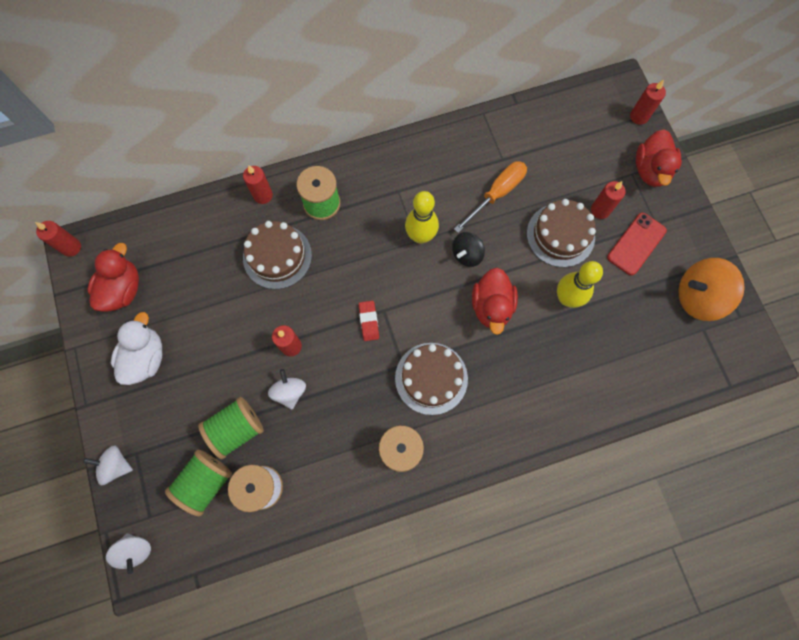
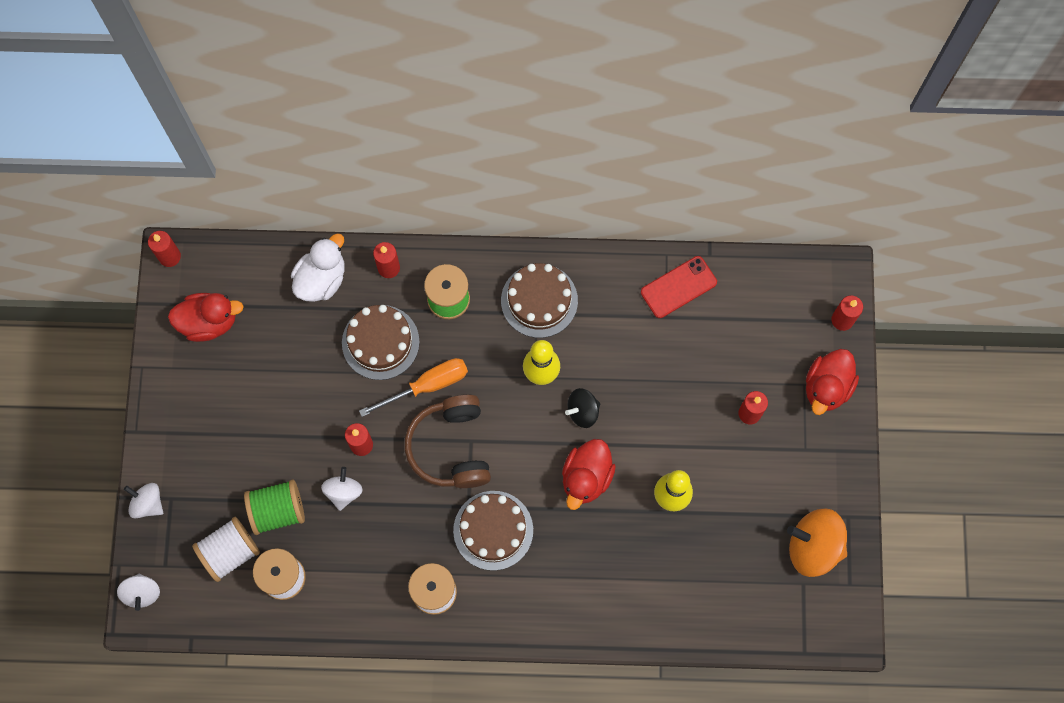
camera: 20 degrees right, 0 degrees up
red duck [87,243,139,312] -> red duck turned 45 degrees clockwise [168,293,244,342]
white duck [111,312,163,385] -> white duck moved to [291,233,345,302]
green spool [165,449,232,516] -> white spool [192,517,260,582]
red eraser [359,301,379,341] -> brown headphones [405,394,491,488]
orange screwdriver [454,161,527,233] -> orange screwdriver moved to [359,358,468,417]
brown cake [527,199,596,267] -> brown cake moved to [501,263,578,338]
red phone [607,213,667,276] -> red phone moved to [641,256,717,318]

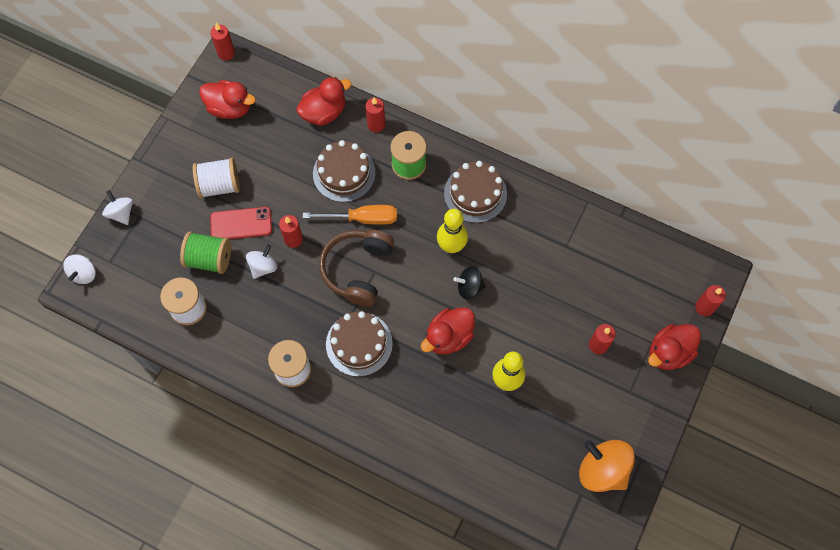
camera: 25 degrees right, 5 degrees down
white spool [192,517,260,582] -> white spool moved to [193,157,240,199]
white duck [291,233,345,302] -> red duck [296,77,351,126]
red phone [641,256,717,318] -> red phone moved to [210,207,272,239]

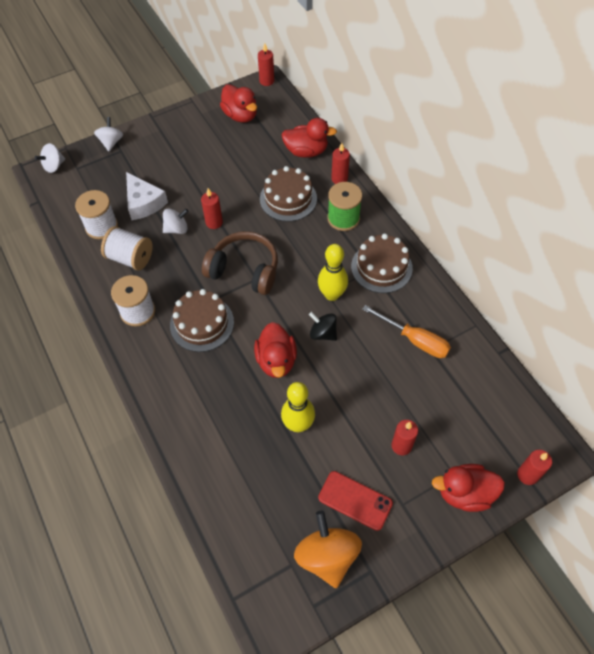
camera: 35 degrees right, 10 degrees down
green spool [180,231,231,274] -> white cheese [126,172,168,220]
white spool [193,157,240,199] -> white spool moved to [101,226,153,271]
red phone [210,207,272,239] -> red phone moved to [318,471,393,531]
orange screwdriver [303,205,397,225] -> orange screwdriver moved to [362,305,451,358]
brown headphones [319,230,394,307] -> brown headphones turned 60 degrees clockwise [202,231,278,295]
red duck [421,307,475,354] -> red duck turned 90 degrees counterclockwise [254,322,297,378]

